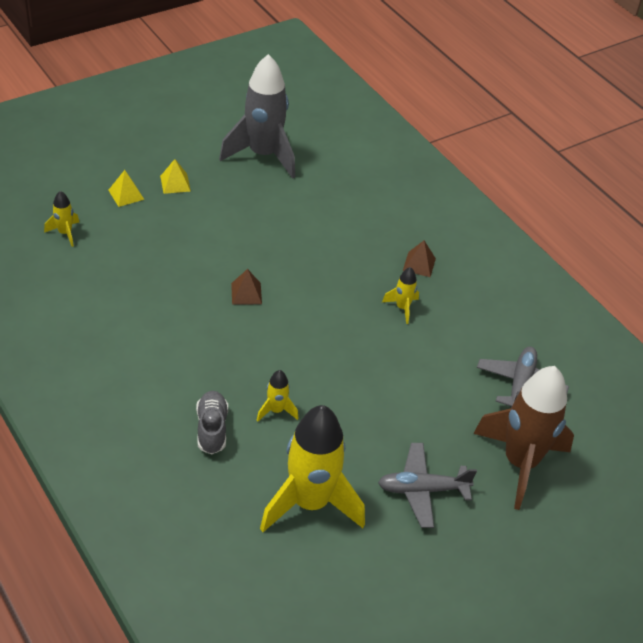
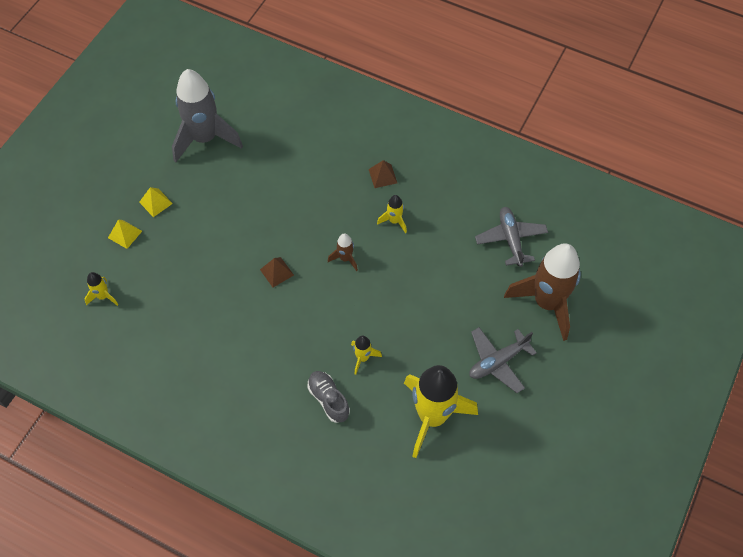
camera: 25 degrees left, 15 degrees up
none -> brown rocket [328,233,358,271]

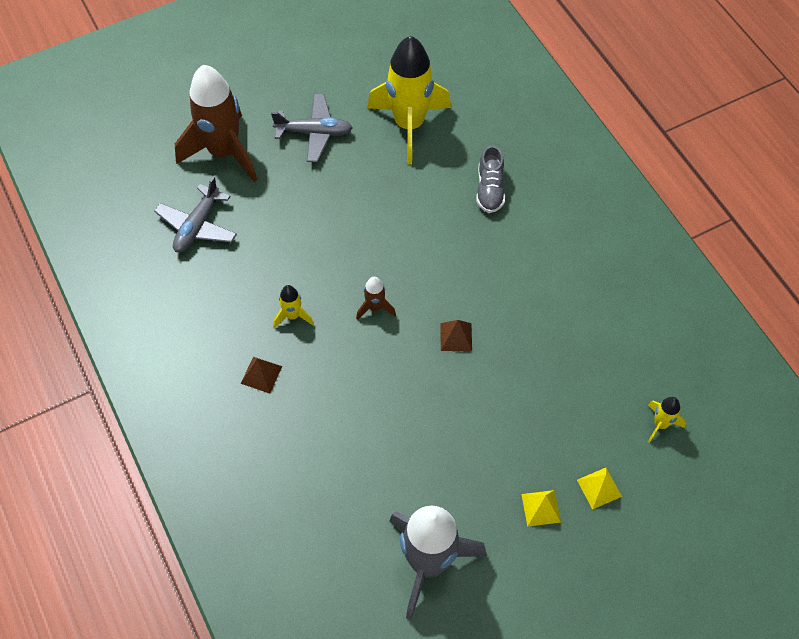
camera: 145 degrees left, 0 degrees up
yellow rocket [351,336,382,375] -> none

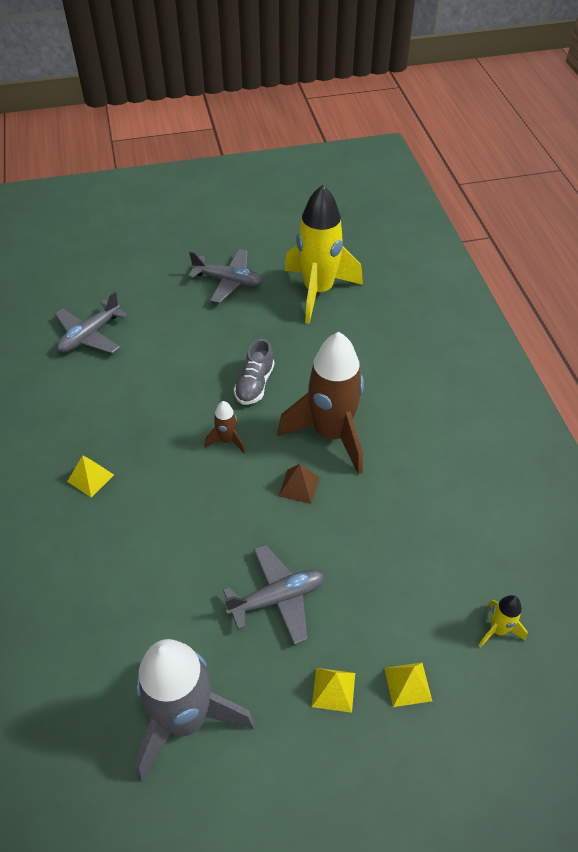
camera: 15 degrees right, 10 degrees down
brown rocket [175,65,258,182] -> brown rocket moved to [277,332,364,475]
brown pyramid [241,357,282,394] -> yellow pyramid [67,455,114,498]
yellow rocket [273,285,314,328] -> none
grey shoe [476,145,505,213] -> grey shoe moved to [234,339,275,405]
none -> grey plane [223,545,324,645]

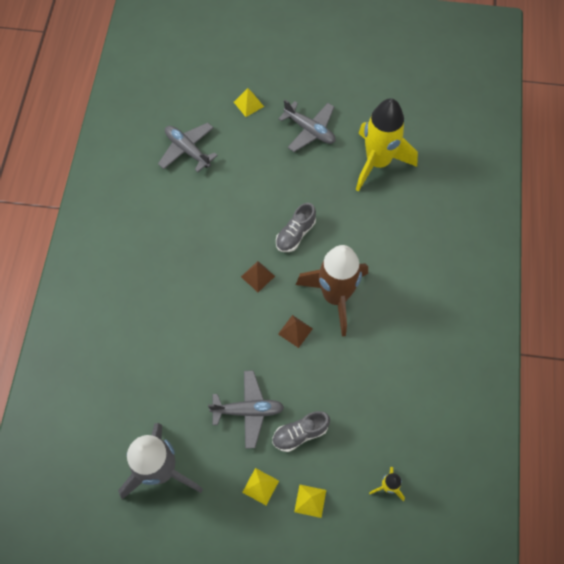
camera: 20 degrees right, 15 degrees up
grey plane [55,292,128,354] -> grey plane turned 75 degrees clockwise [158,123,218,172]
yellow pyramid [67,455,114,498] -> yellow pyramid moved to [234,88,264,117]
brown rocket [205,401,245,453] -> brown pyramid [241,261,275,292]
none -> grey shoe [272,411,330,452]

